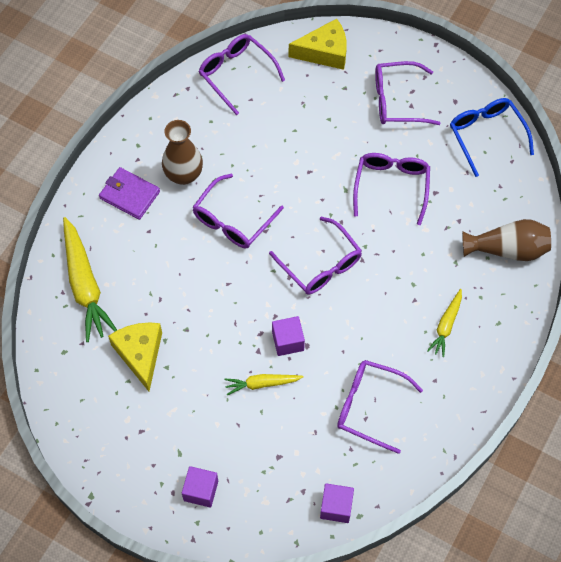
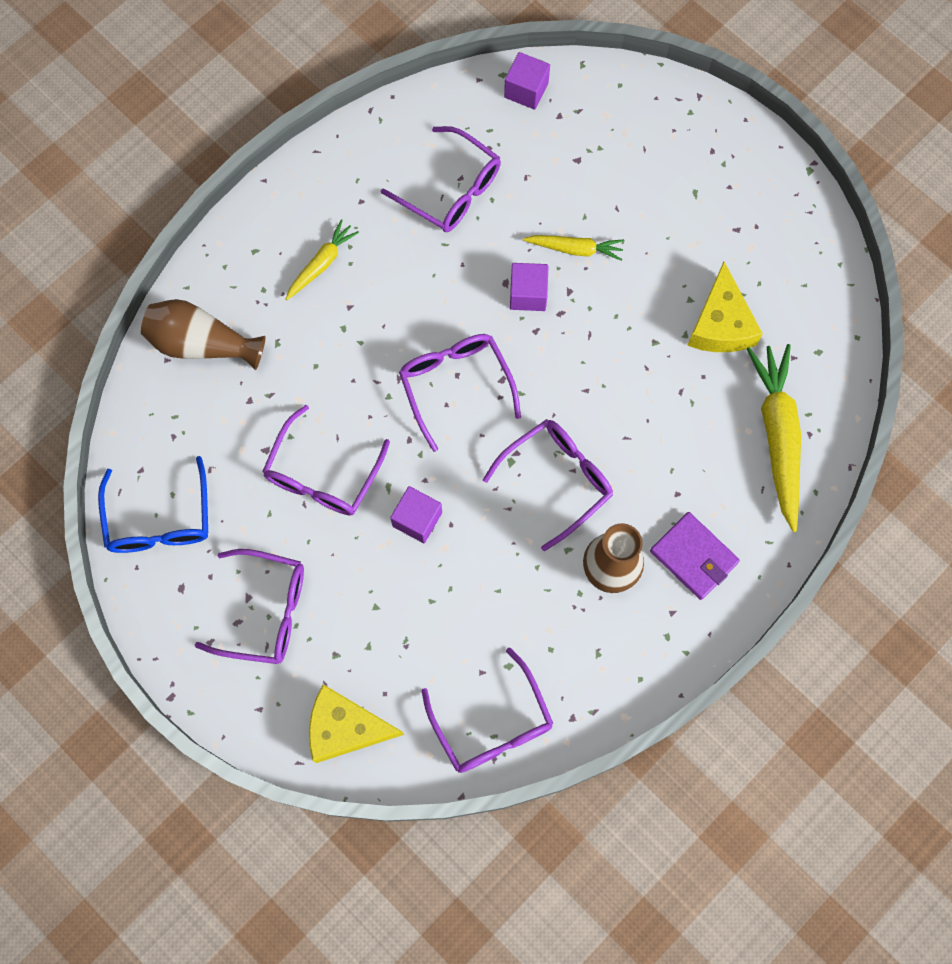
camera: 165 degrees left, 10 degrees up
purple cube [182,466,218,508] -> purple cube moved to [390,486,442,543]

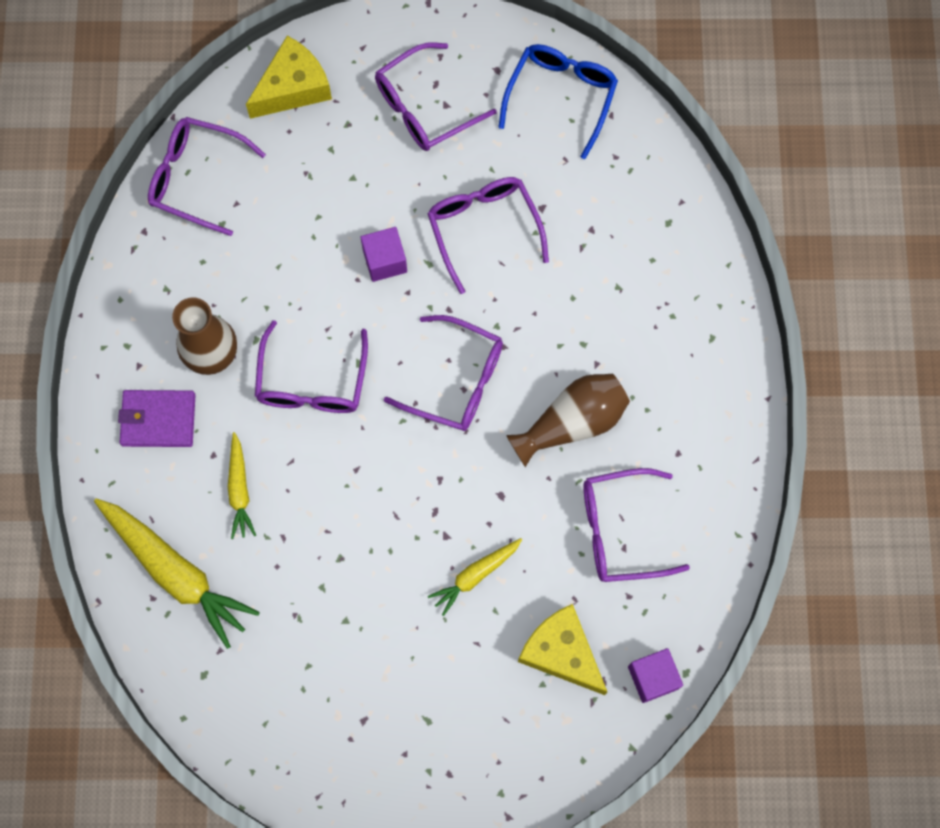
camera: 135 degrees right, 0 degrees up
blue glasses [98,456,208,553] -> blue glasses turned 75 degrees clockwise [498,44,618,159]
brown vase [141,299,266,370] -> brown vase moved to [506,374,630,467]
yellow carrot [286,219,359,300] -> yellow carrot moved to [228,432,256,539]
purple cube [510,263,549,311] -> none
yellow cheese [687,262,763,352] -> yellow cheese moved to [518,604,607,695]

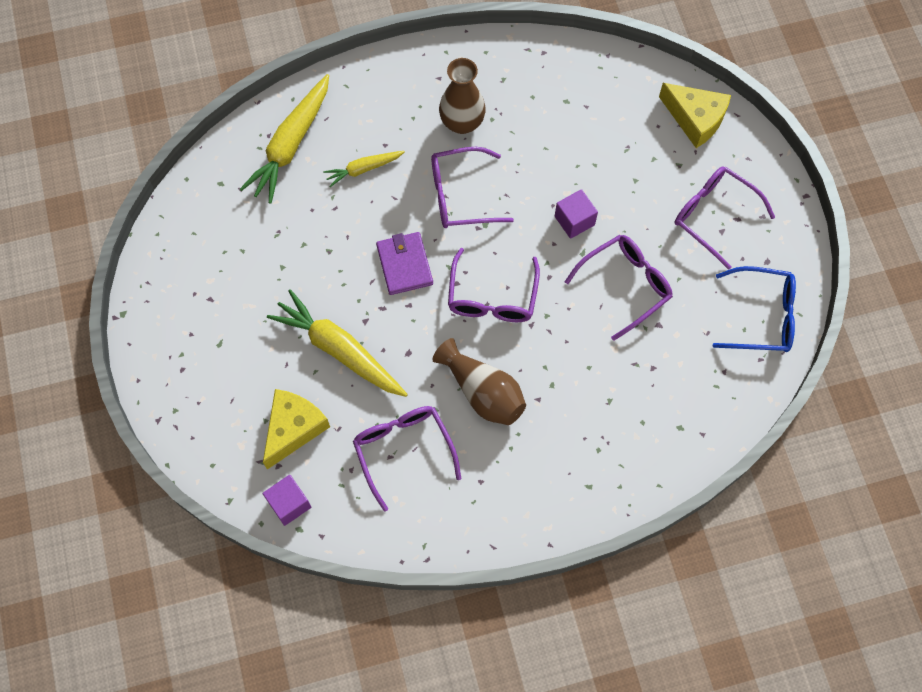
camera: 75 degrees right, 5 degrees down
purple wallet [118,390,195,447] -> purple wallet moved to [376,232,433,295]
purple glasses [148,117,266,236] -> none
yellow carrot [428,538,522,616] -> yellow carrot [267,289,408,397], size x1.85

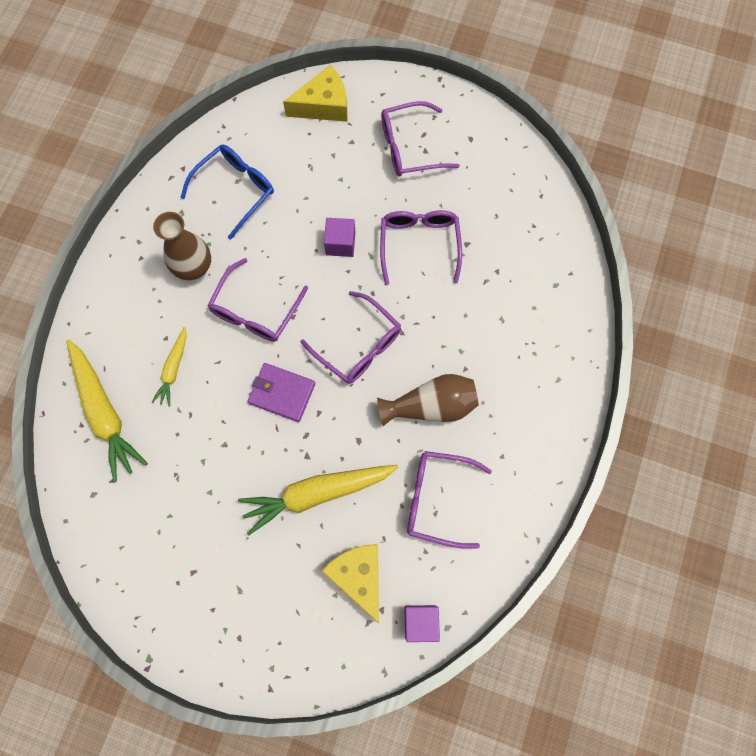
camera: 55 degrees left, 5 degrees up
blue glasses [712,266,796,352] -> blue glasses moved to [180,145,274,240]

